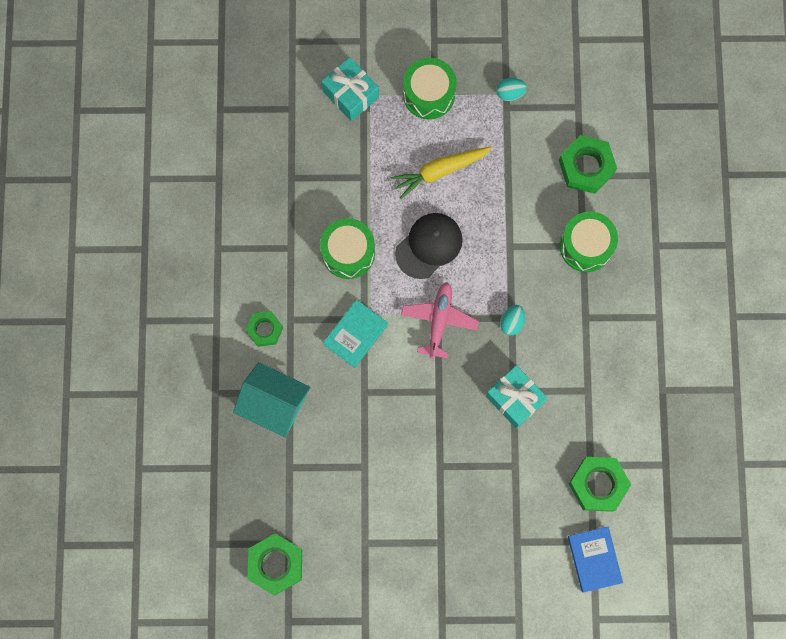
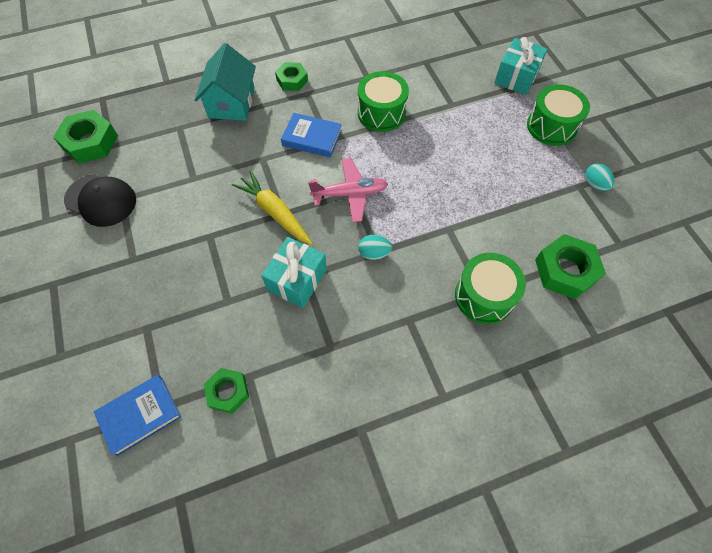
camera: 70 degrees right, 15 degrees down
turquoise book [323,300,388,368] -> blue book [281,113,342,158]
yellow carrot [391,147,492,199] -> yellow carrot moved to [232,171,313,245]
black cap [395,213,463,279] -> black cap moved to [64,174,136,227]
green nut [569,457,631,512] -> green nut [204,368,249,414], size x0.63

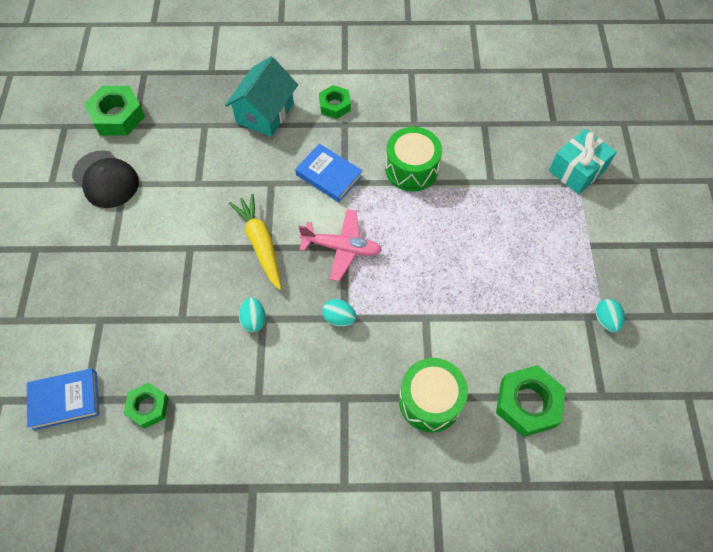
camera: 20 degrees right, 0 degrees up
turquoise gift [261,237,327,308] -> turquoise egg [239,297,266,332]
green drum [527,84,590,146] -> none

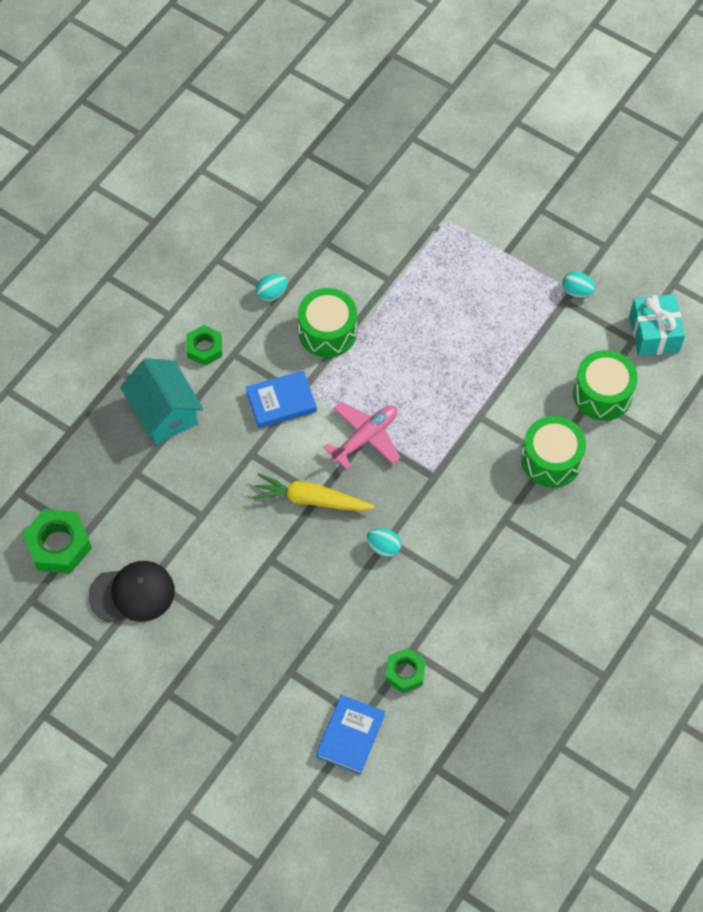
camera: 55 degrees left, 0 degrees up
turquoise egg [323,299,356,327] -> turquoise egg moved to [256,274,288,301]
green nut [496,365,566,437] -> green drum [573,350,638,421]
turquoise gift [549,129,616,194] -> turquoise gift moved to [629,294,685,356]

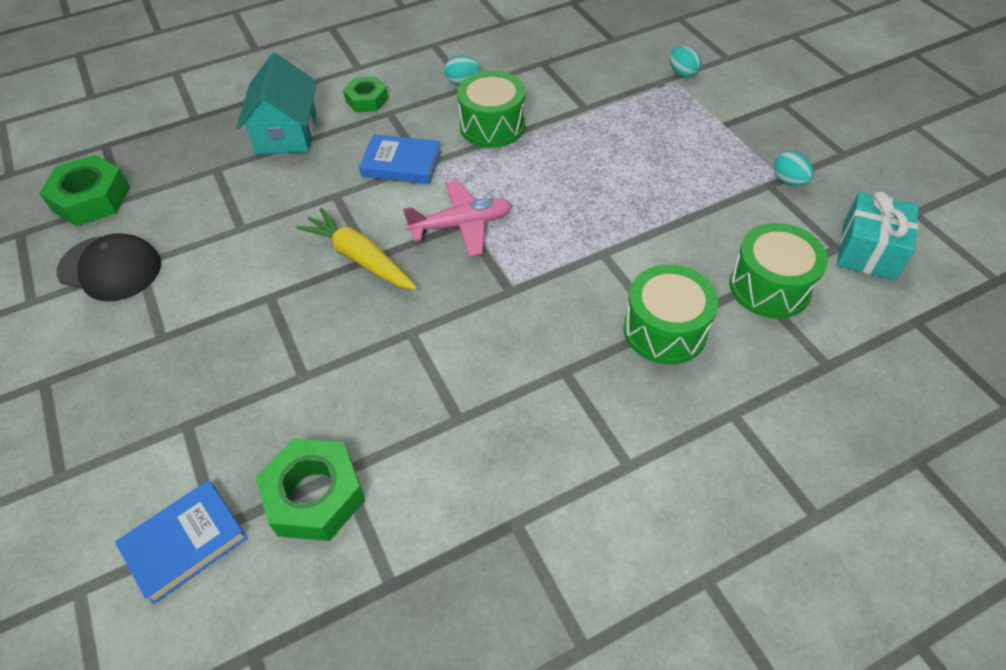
camera: 30 degrees right, 10 degrees down
turquoise egg [367,528,401,557] -> turquoise egg moved to [669,46,702,78]
green nut [385,648,426,693] -> green nut [256,438,365,541], size x1.59

